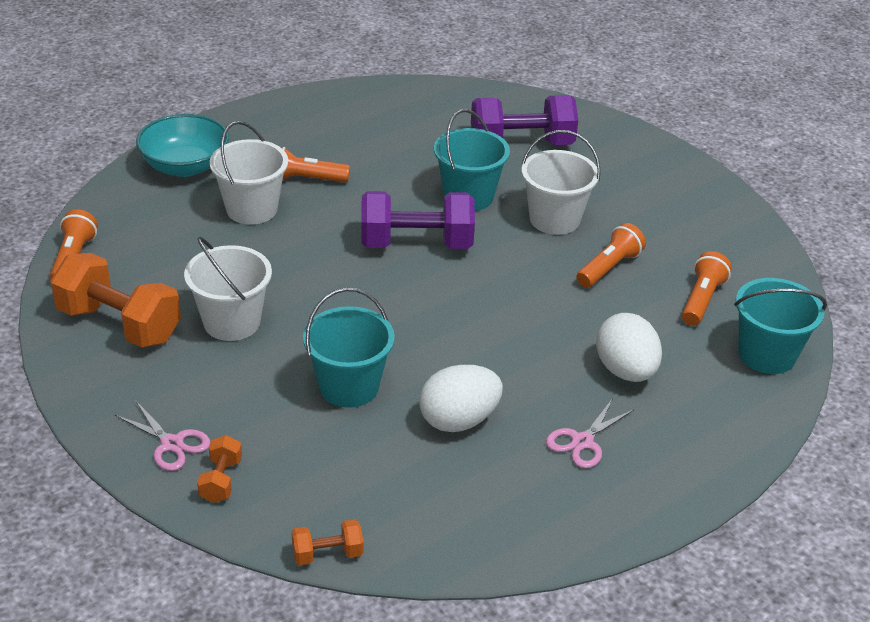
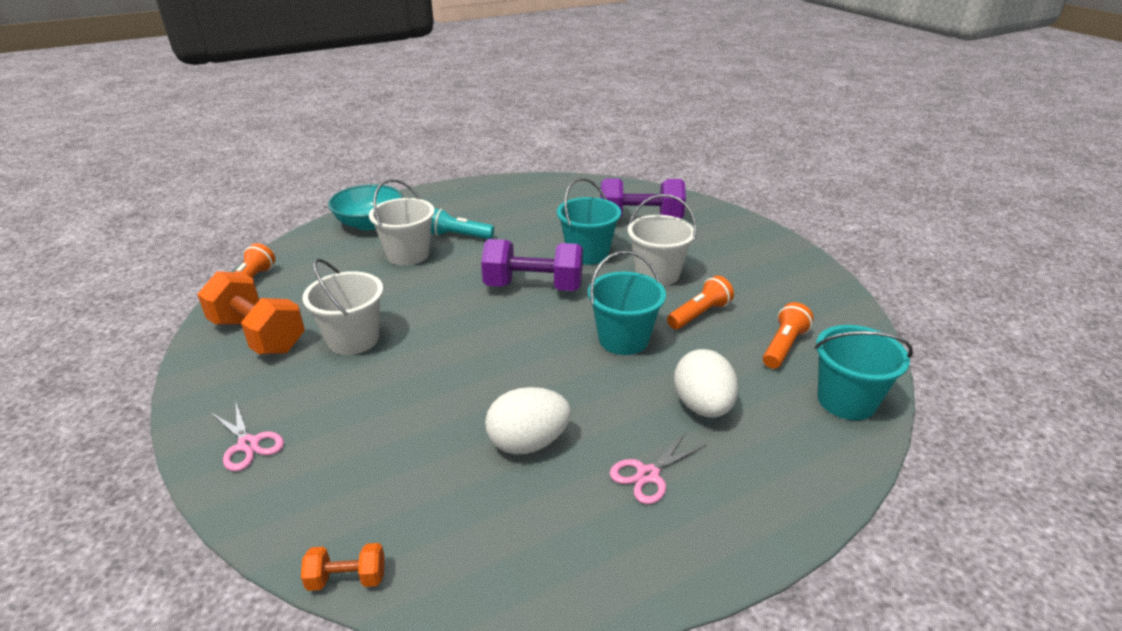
camera: 10 degrees right, 5 degrees down
orange dumbbell [197,435,242,503] -> none
orange flashlight [282,147,350,183] -> turquoise flashlight [431,208,494,239]
turquoise bucket [303,288,395,408] -> turquoise bucket moved to [588,251,666,355]

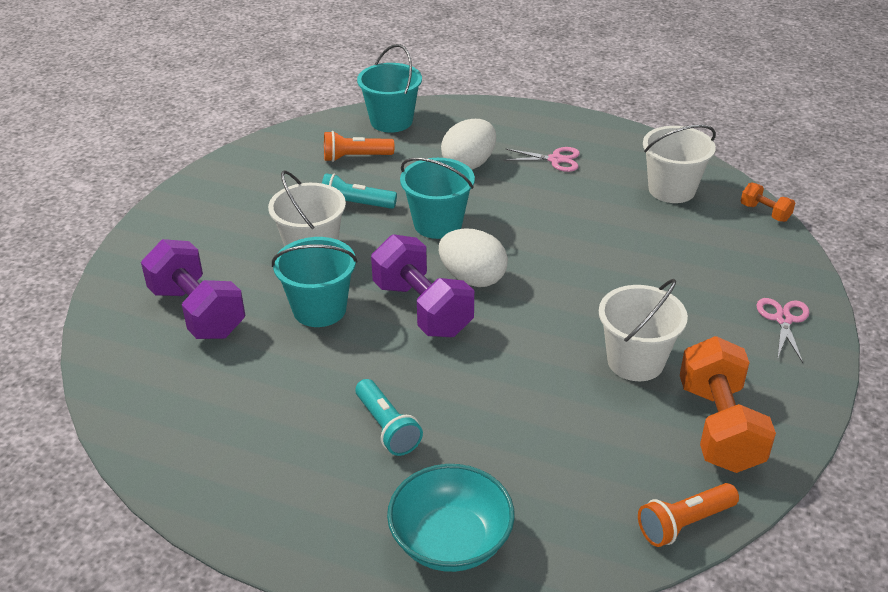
camera: 130 degrees left, 5 degrees up
white bucket [369,179,435,266] -> white bucket moved to [643,125,716,203]
white egg [485,387,571,454] -> white egg moved to [439,228,508,287]
orange flashlight [667,276,734,329] -> turquoise flashlight [322,173,397,209]

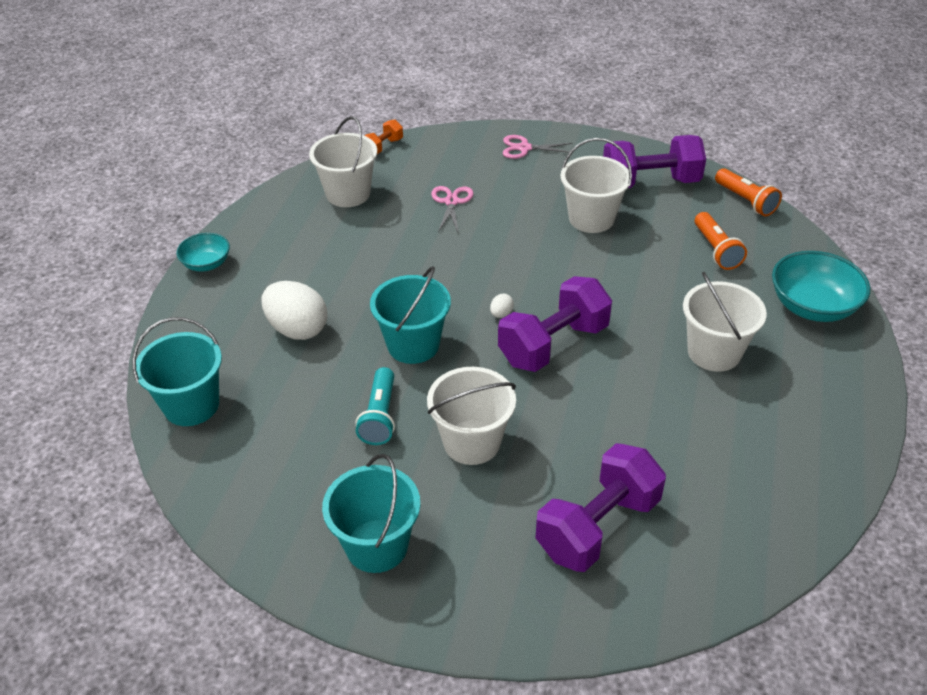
camera: 95 degrees left, 5 degrees up
turquoise bucket [272,237,358,327] -> turquoise bucket moved to [322,454,420,573]
orange flashlight [324,131,394,162] -> orange flashlight moved to [695,212,747,270]
turquoise flashlight [355,379,423,456] -> white bucket [683,272,767,372]
white egg [439,228,508,287] -> white egg [490,294,514,318], size x0.41
pink scissors [503,147,580,172] -> pink scissors moved to [431,186,473,232]
orange dumbbell [680,336,776,473] -> purple dumbbell [603,135,706,188]
none -> turquoise bowl [176,233,230,272]

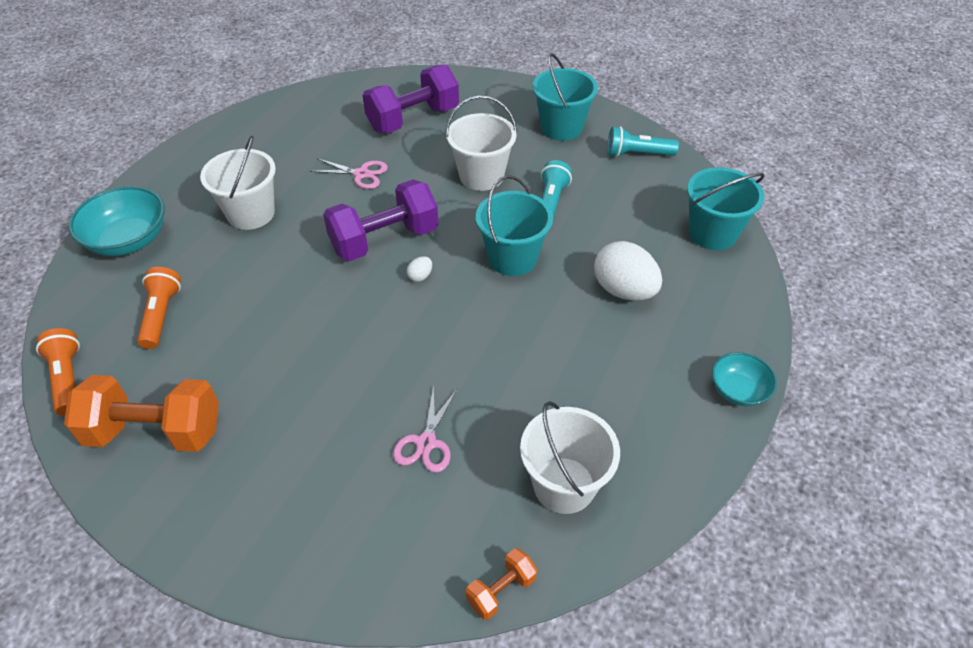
camera: 170 degrees left, 5 degrees up
pink scissors [503,135,573,159] -> pink scissors moved to [310,158,388,189]
white bucket [560,138,632,233] -> none
purple dumbbell [603,135,706,188] -> orange dumbbell [64,375,219,452]
none -> turquoise flashlight [607,126,679,157]

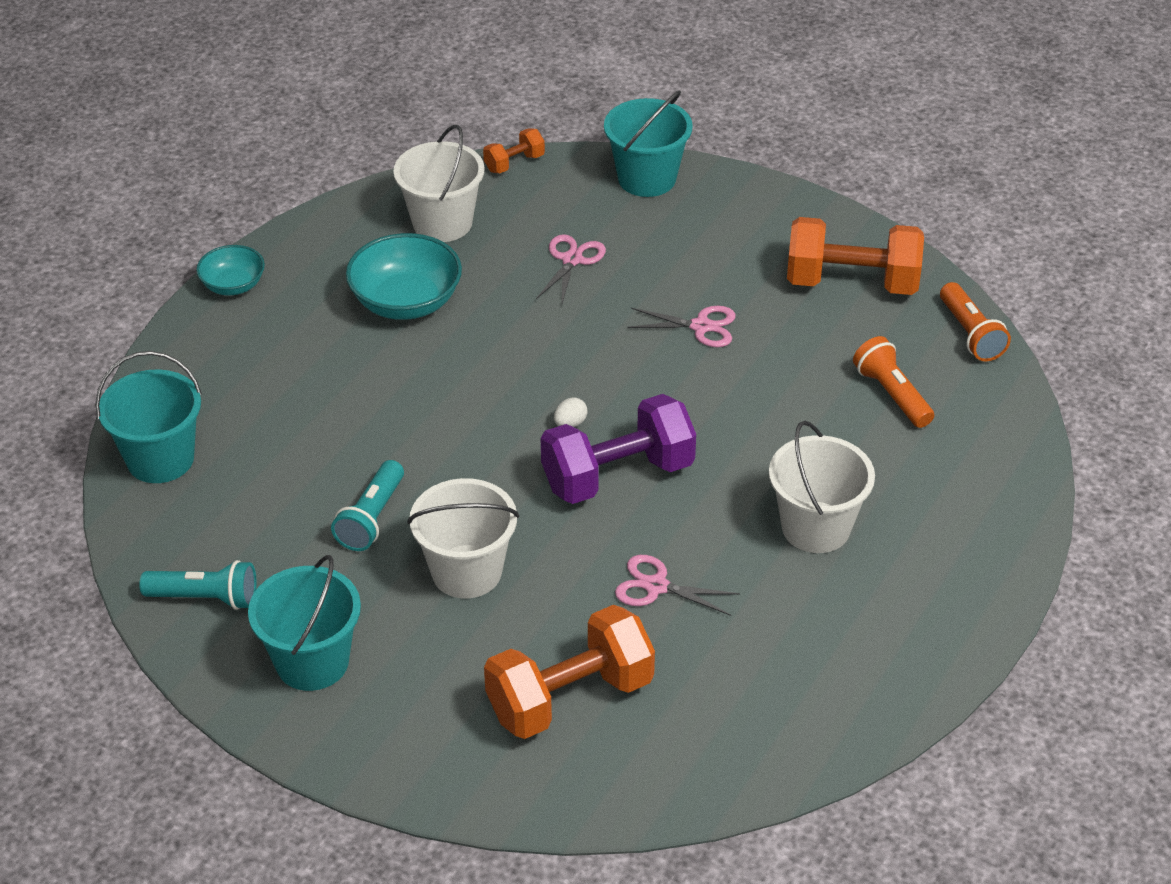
camera: 175 degrees left, 5 degrees down
turquoise bowl [69,186,165,256] -> turquoise bowl moved to [346,233,462,320]
orange flashlight [137,267,181,349] -> orange flashlight turned 150 degrees clockwise [853,336,934,428]
purple dumbbell [362,64,459,133] -> orange dumbbell [484,605,655,739]
turquoise bucket [476,175,553,276] -> turquoise bucket moved to [604,91,693,197]
white egg [594,241,662,301] -> none
none -> pink scissors [627,306,736,347]

